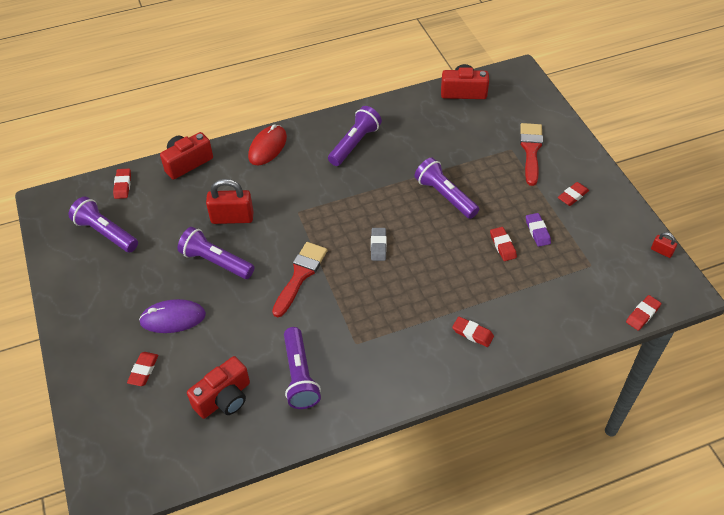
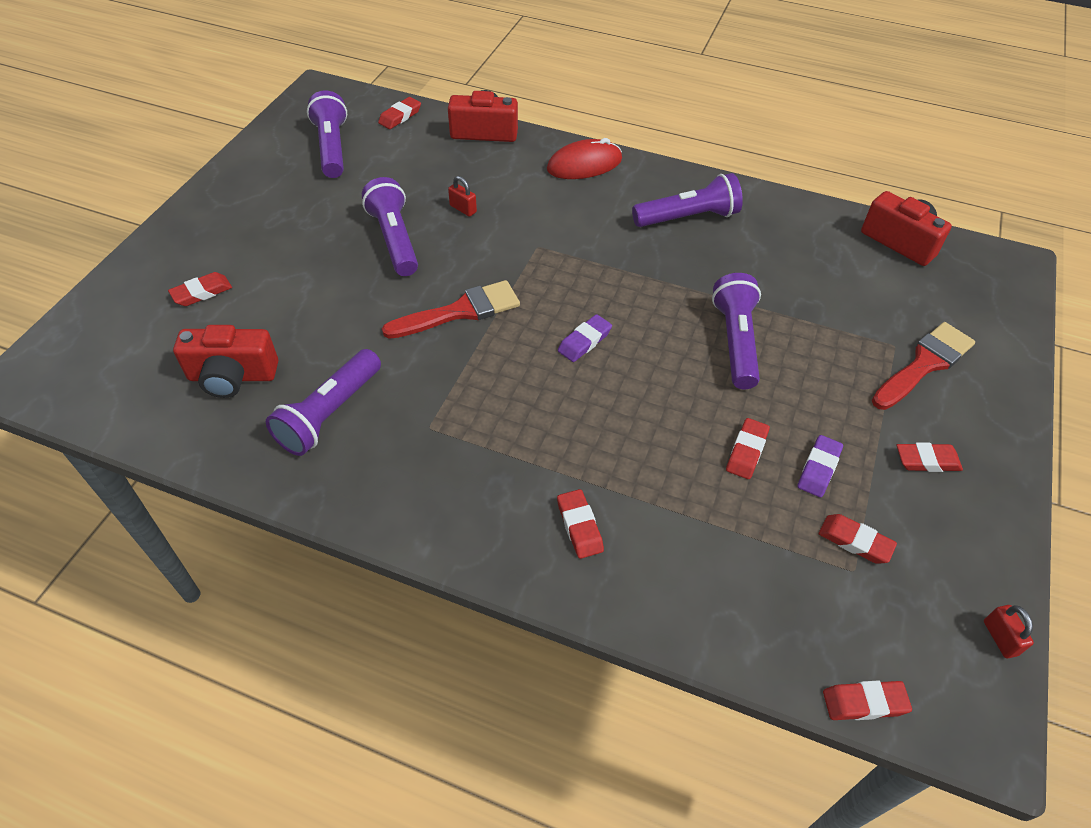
camera: 40 degrees right, 0 degrees up
purple mouse [139,299,206,333] -> none
red padlock [206,179,254,224] -> red padlock [448,176,477,217], size x0.48
grey eraser [371,228,387,261] -> purple eraser [558,314,612,362]
none -> red eraser [819,514,897,564]

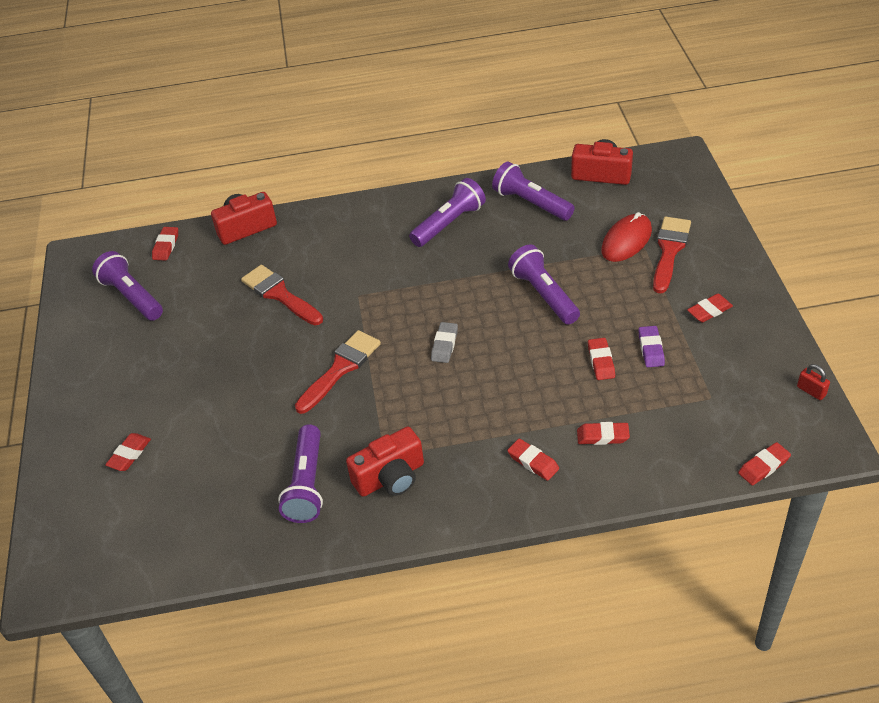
camera: 25 degrees left, 5 degrees down
red camera [173,325,278,398] -> red camera moved to [346,426,424,497]
purple flashlight [362,177,418,276] -> purple flashlight moved to [492,162,575,220]
red padlock [448,176,477,217] -> red brush [241,265,323,325]
red mouse [547,138,622,179] -> red mouse moved to [601,212,652,262]
purple eraser [558,314,612,362] -> grey eraser [431,322,458,363]
red eraser [819,514,897,564] -> red eraser moved to [577,422,630,445]

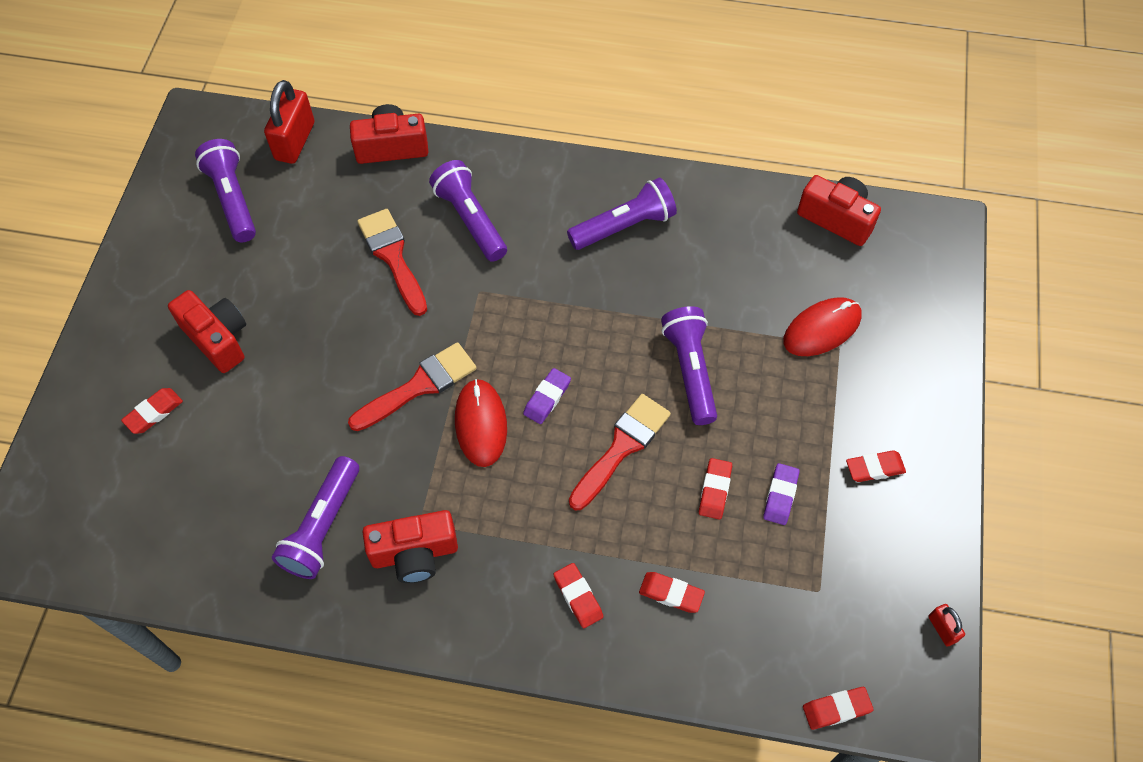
camera: 15 degrees right, 15 degrees up
red eraser [152,227,178,261] -> red padlock [264,80,314,164]
grey eraser [431,322,458,363] -> purple eraser [523,368,571,424]
purple flashlight [492,162,575,220] -> purple flashlight moved to [429,160,507,262]
red brush [653,217,691,293] -> red brush moved to [569,394,671,510]
none -> red camera [168,290,246,373]
none -> red mouse [455,379,507,467]

